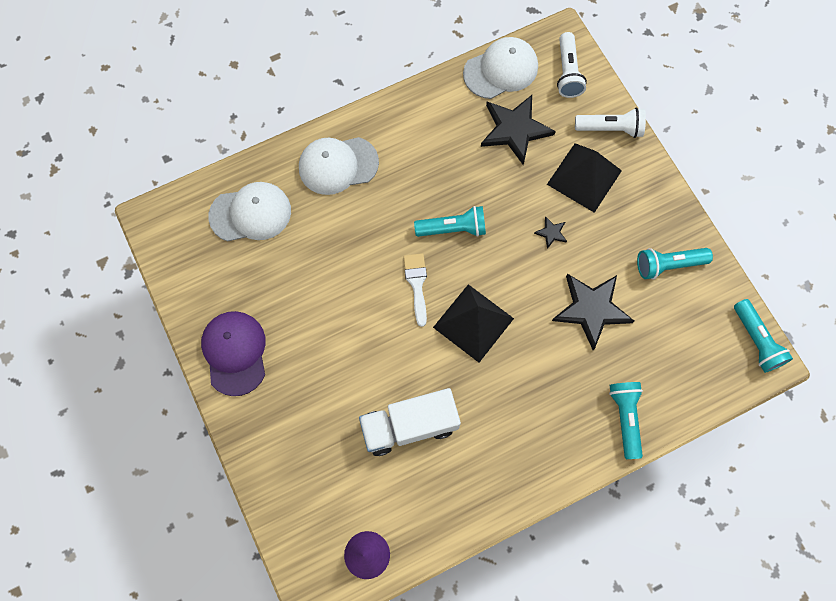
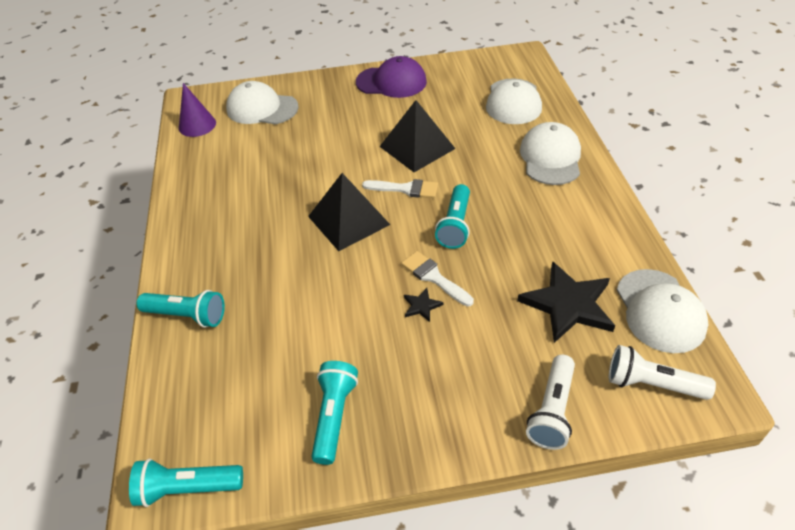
camera: 110 degrees right, 25 degrees down
white truck [359,388,461,456] -> none
black pyramid [547,143,622,213] -> black pyramid moved to [379,100,455,172]
black star [552,274,634,350] -> none
none -> white cap [226,81,298,124]
none -> white brush [401,251,474,307]

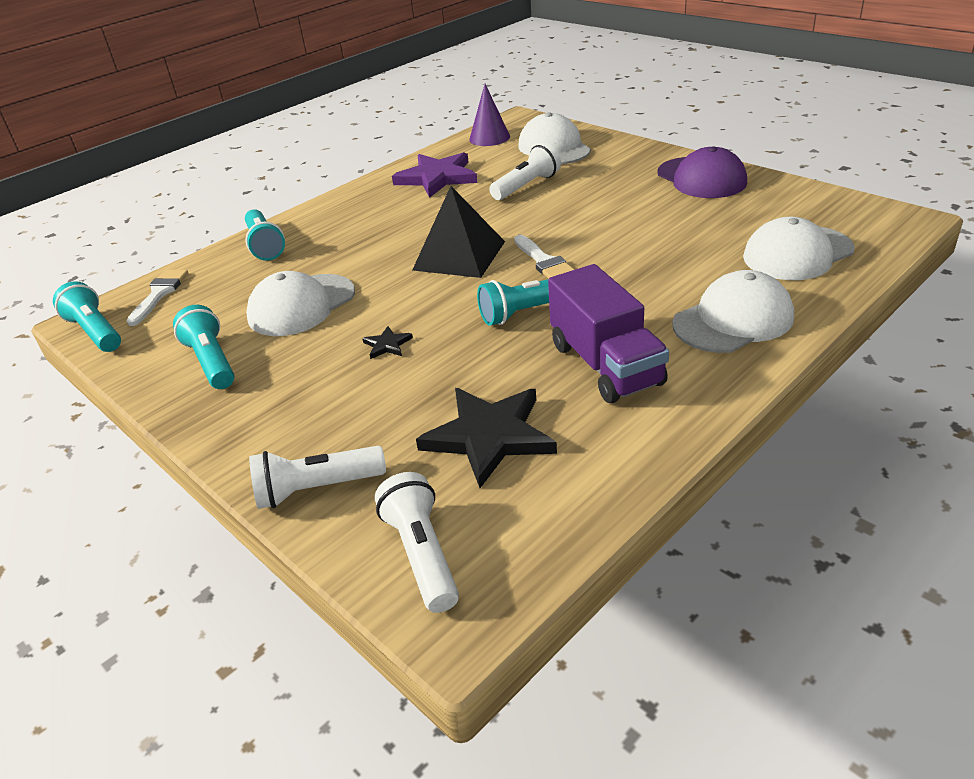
camera: 55 degrees right, 10 degrees down
turquoise flashlight [311,361,358,465] -> turquoise flashlight turned 90 degrees counterclockwise [173,305,235,389]
black pyramid [379,100,455,172] -> none
white brush [401,251,474,307] -> white brush moved to [127,270,188,326]
white cap [617,269,709,353] -> white cap moved to [246,271,355,336]
none -> purple star [392,152,478,198]
none -> white flashlight [489,143,561,200]
none -> purple truck [548,264,669,403]

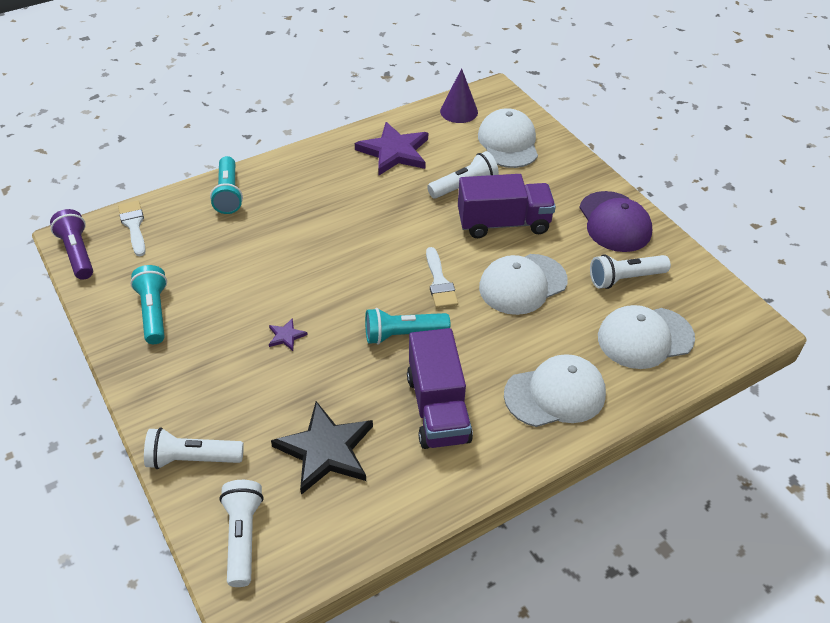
camera: 10 degrees right, 10 degrees up
turquoise flashlight [53,281,121,352] -> purple flashlight [50,209,93,280]
white brush [127,270,188,326] -> white brush turned 45 degrees counterclockwise [118,201,146,256]
white cap [246,271,355,336] -> white cap moved to [479,254,568,315]
black star [362,326,413,359] -> purple star [269,318,308,351]
black pyramid [412,186,505,278] -> none
none -> purple truck [458,174,556,238]
none -> white flashlight [590,254,671,289]

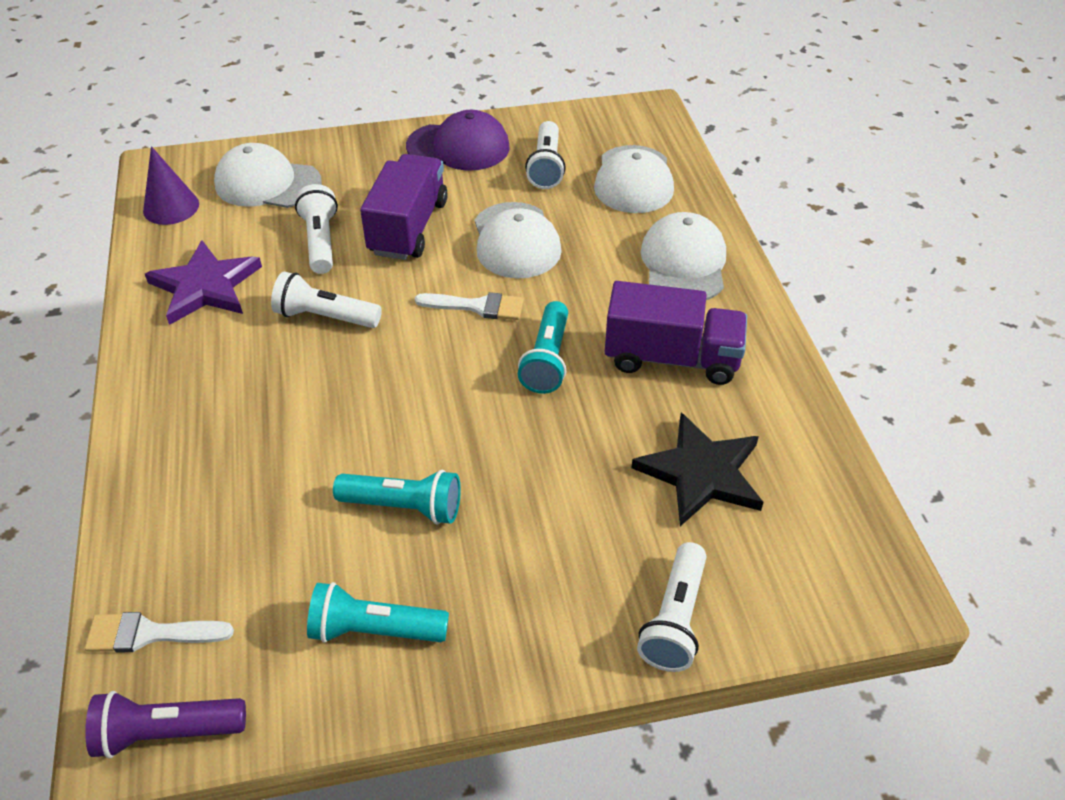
camera: 70 degrees left, 0 degrees up
turquoise flashlight [210,156,243,214] -> turquoise flashlight moved to [333,470,461,524]
white flashlight [219,480,263,587] -> white flashlight moved to [271,272,382,328]
purple star [269,318,308,351] -> none

